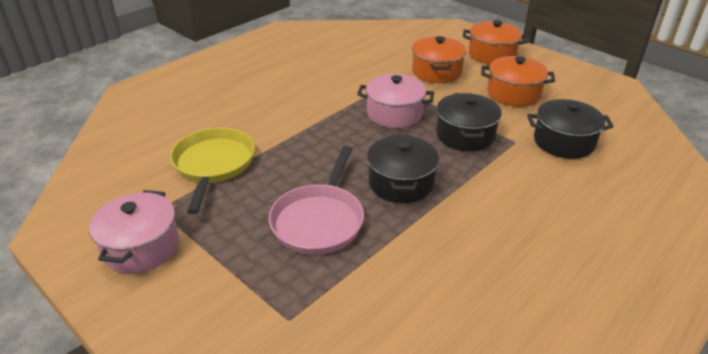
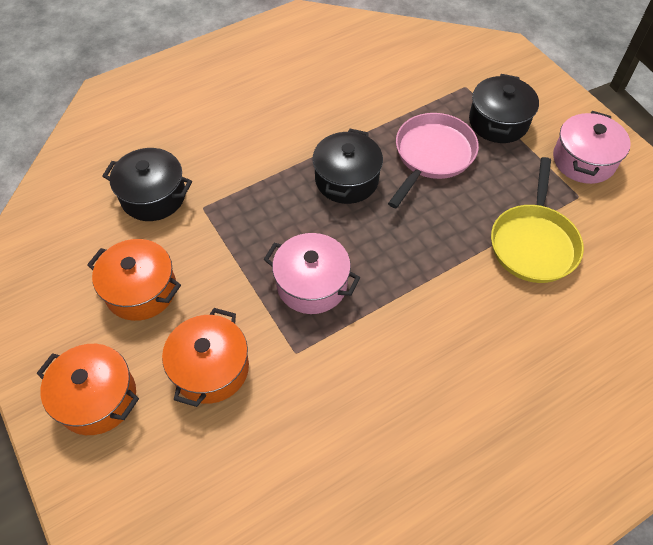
camera: 165 degrees left, 20 degrees up
black pot [436,93,502,151] -> black pot moved to [469,74,539,143]

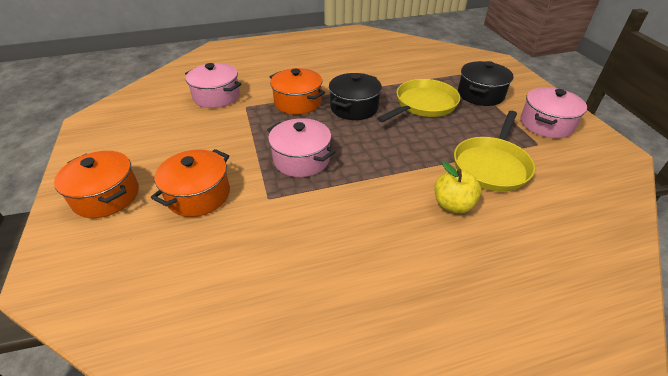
camera: 15 degrees right, 15 degrees down
orange pot [87,239,181,321] -> orange pot moved to [270,68,325,115]
black pot [102,148,192,221] -> pink pot [185,63,241,108]
pink pan [388,113,479,208] -> yellow pan [377,79,460,122]
none -> yellow apple [434,162,481,213]

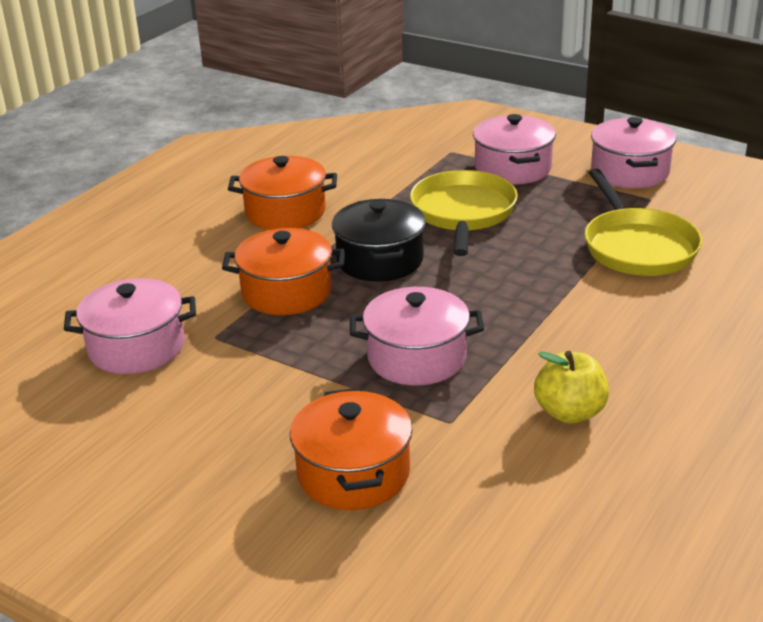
camera: 40 degrees left, 10 degrees down
orange pot [54,151,139,218] -> orange pot moved to [228,156,337,230]
yellow apple [434,162,481,213] -> yellow apple moved to [534,351,609,424]
black pot [458,61,513,106] -> pink pot [473,114,556,185]

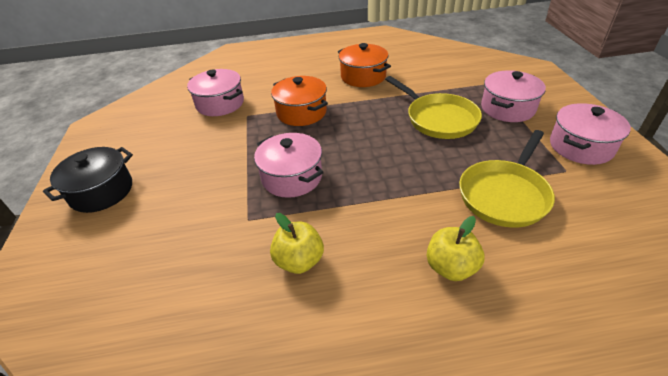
camera: 50 degrees right, 10 degrees up
orange pot [290,388,413,510] -> none
black pot [332,199,426,281] -> black pot moved to [43,147,133,213]
yellow pan [410,170,518,256] -> yellow pan turned 90 degrees clockwise [385,76,482,139]
none -> yellow apple [427,216,485,281]

